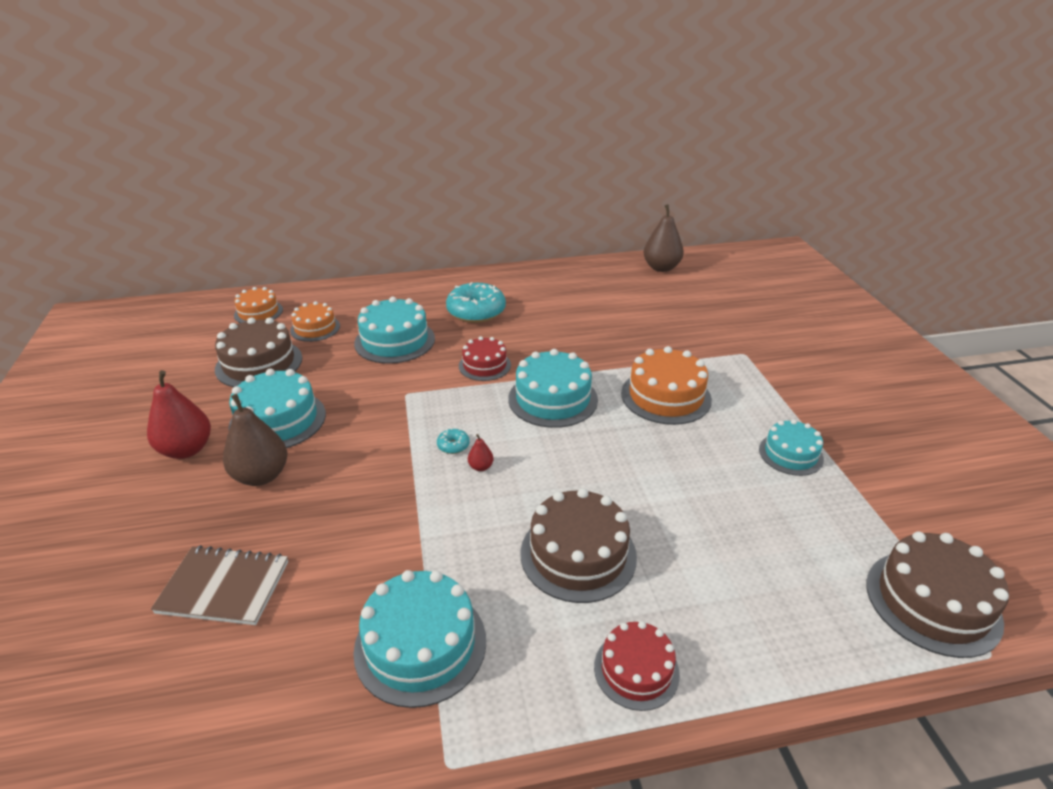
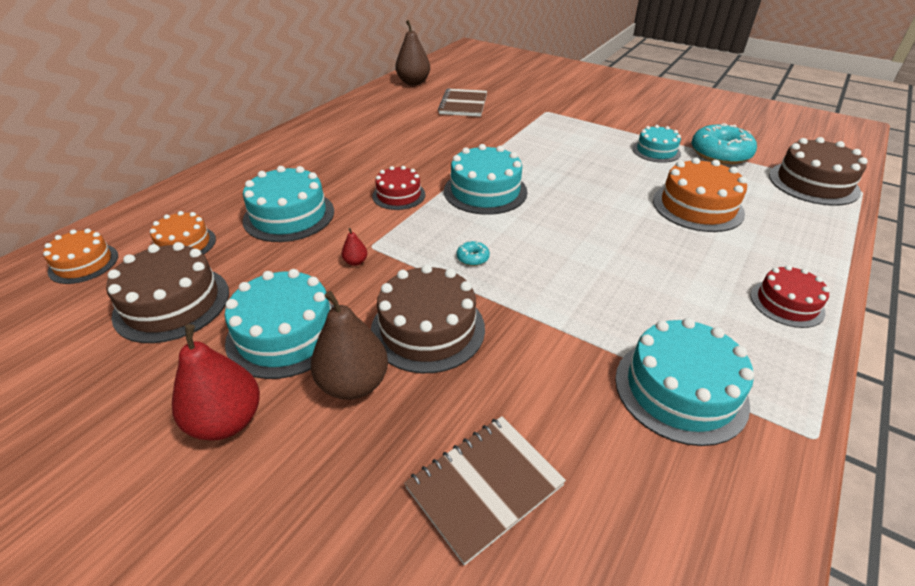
camera: 45 degrees left, 5 degrees up
turquoise donut [446,282,506,323] -> turquoise donut moved to [691,123,757,165]
red pear [468,434,494,471] -> red pear moved to [341,228,367,266]
brown cake [521,488,637,603] -> brown cake moved to [371,264,485,373]
orange cake [621,346,712,425] -> orange cake moved to [653,157,747,232]
none -> brown notebook [438,88,487,117]

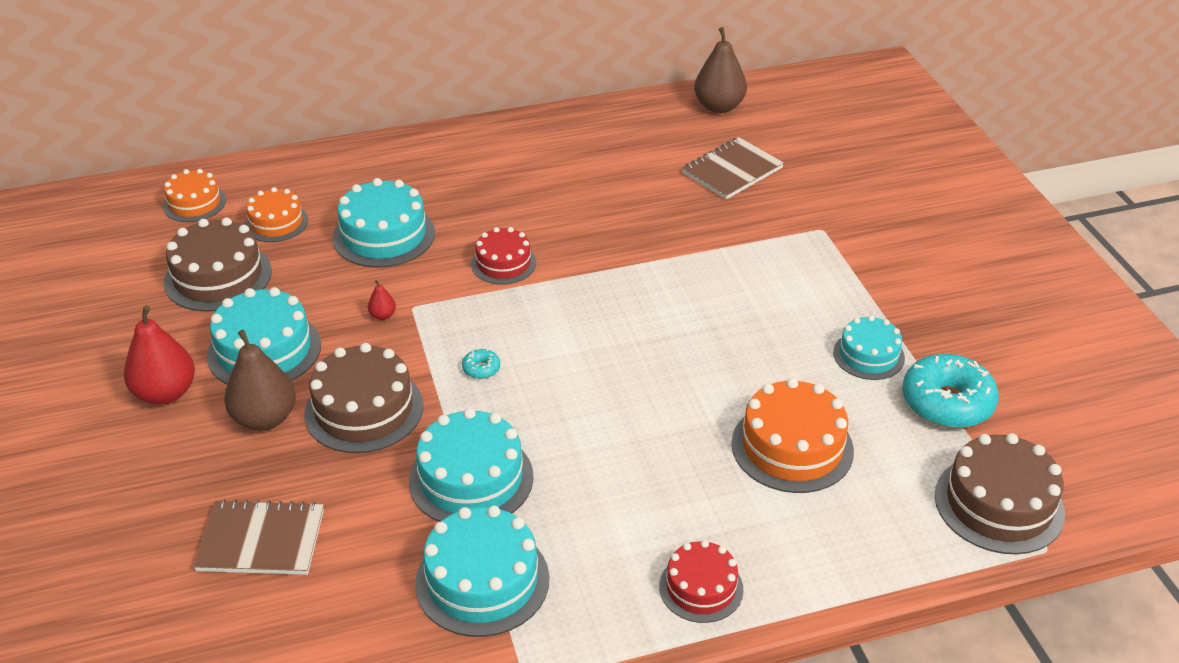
camera: 40 degrees right, 0 degrees up
turquoise cake [444,144,527,215] -> turquoise cake moved to [409,408,534,522]

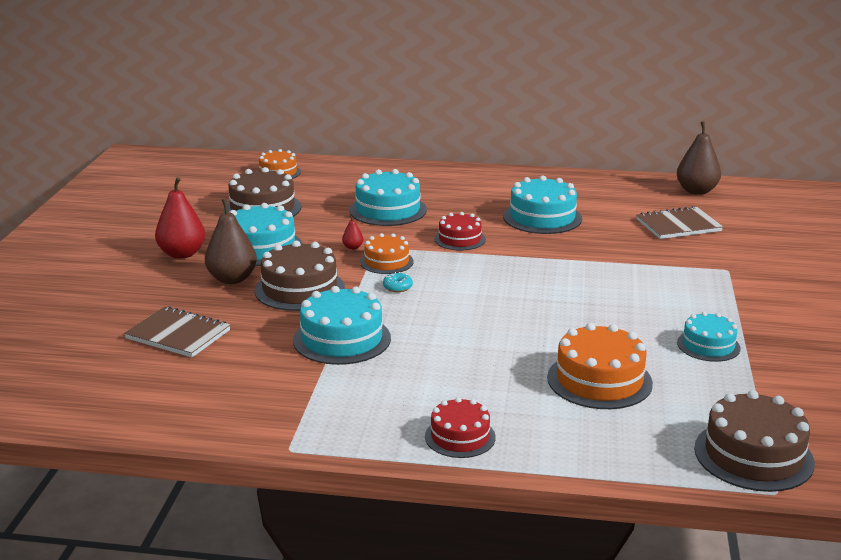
camera: 25 degrees right, 15 degrees down
orange cake [244,187,308,242] -> orange cake moved to [360,233,414,274]
turquoise cake [415,506,549,637] -> turquoise cake moved to [503,175,582,234]
turquoise donut [902,354,999,428] -> none

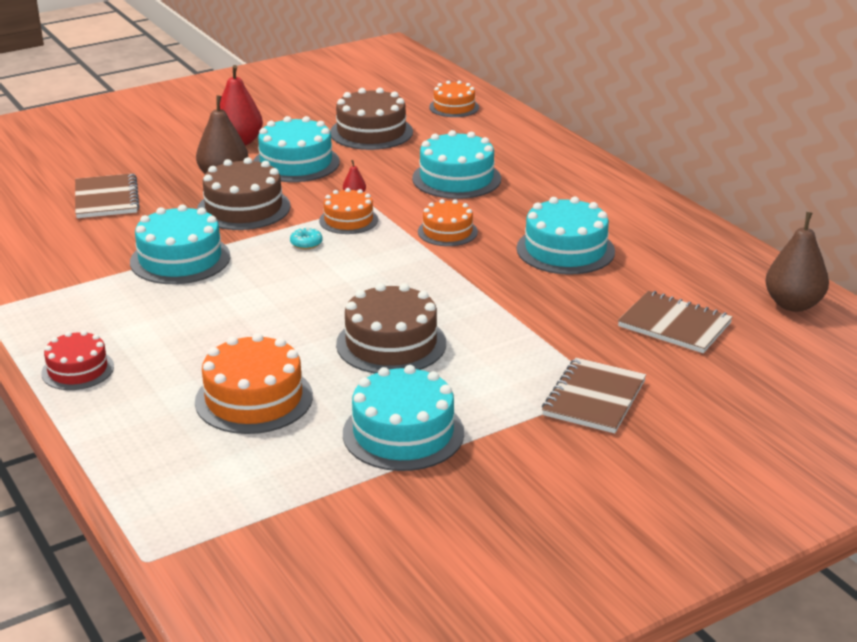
camera: 50 degrees right, 5 degrees up
red cake [434,212,486,251] -> orange cake [418,199,478,246]
turquoise cake [677,311,741,362] -> turquoise cake [343,365,464,471], size x1.60
brown cake [694,390,815,492] -> brown cake moved to [336,283,446,373]
none -> brown notebook [542,358,646,433]

